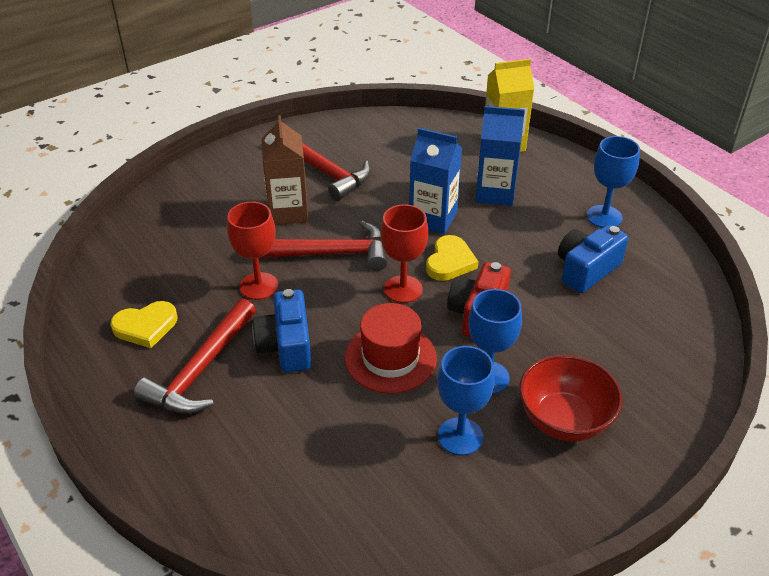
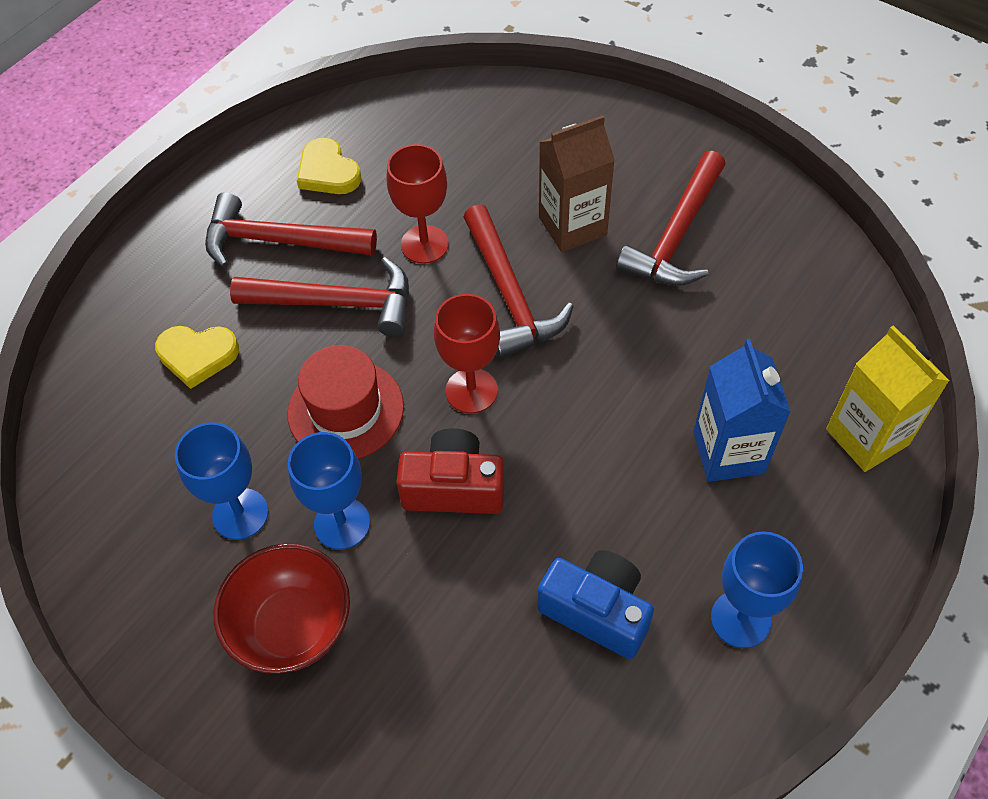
camera: 75 degrees right, 15 degrees up
blue camera [252,289,311,372] -> red hammer [230,257,409,337]
blue carton [409,128,462,234] -> none
yellow heart [426,235,479,281] -> yellow heart moved to [155,326,239,389]

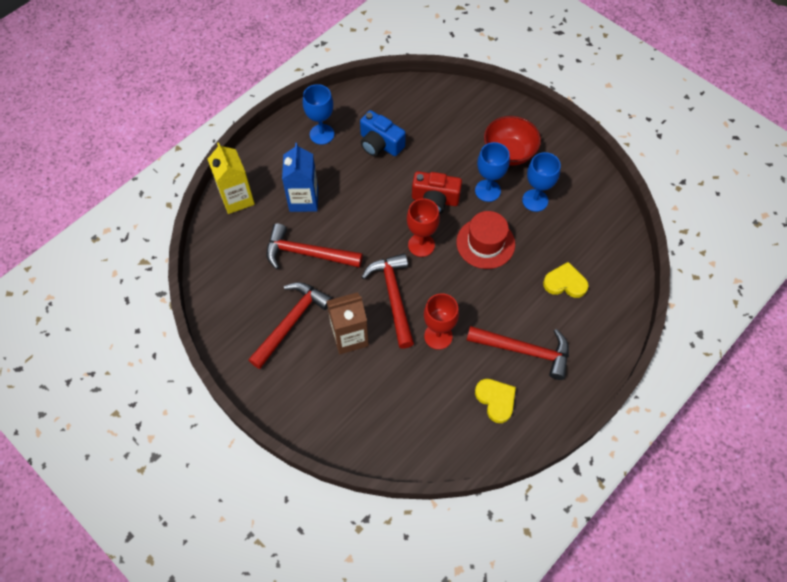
camera: 175 degrees left, 5 degrees up
red hammer [230,257,409,337] -> red hammer moved to [266,223,363,269]

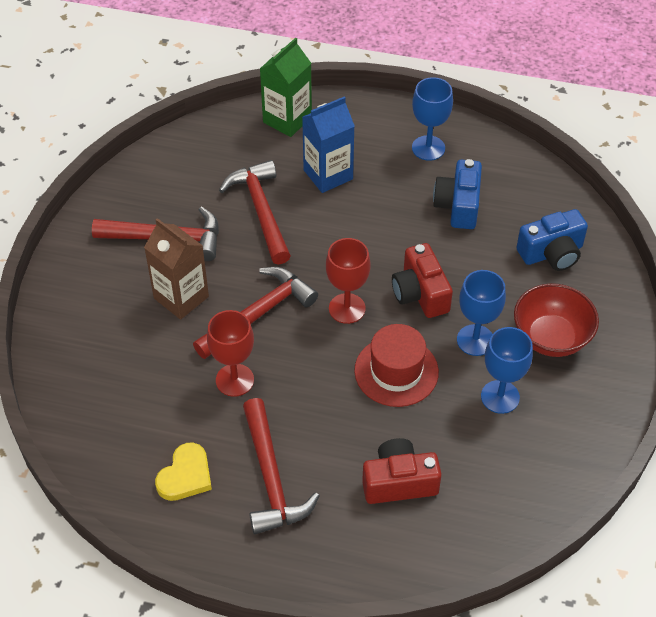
camera: 60 degrees right, 10 degrees down
yellow carton [208,142,255,214] -> green carton [260,38,312,137]
yellow heart [543,262,589,298] -> red camera [362,438,442,504]
none -> blue camera [516,209,588,271]

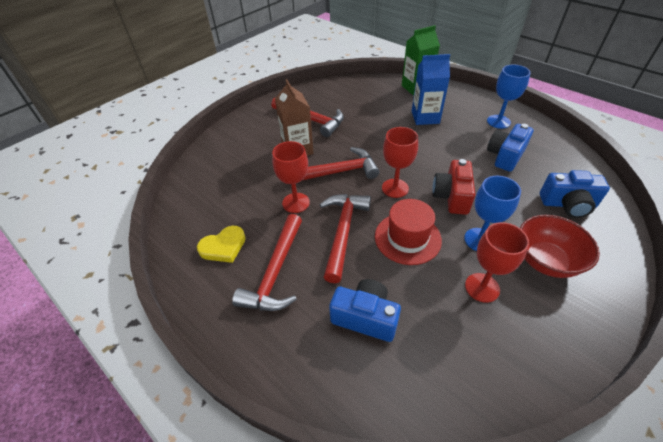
camera: 30 degrees right, 5 degrees down
red hammer [219,160,291,265] -> red hammer moved to [319,194,371,283]
red camera [362,438,442,504] -> blue camera [329,279,401,342]
blue goblet [481,327,533,414] -> red goblet [465,222,529,303]

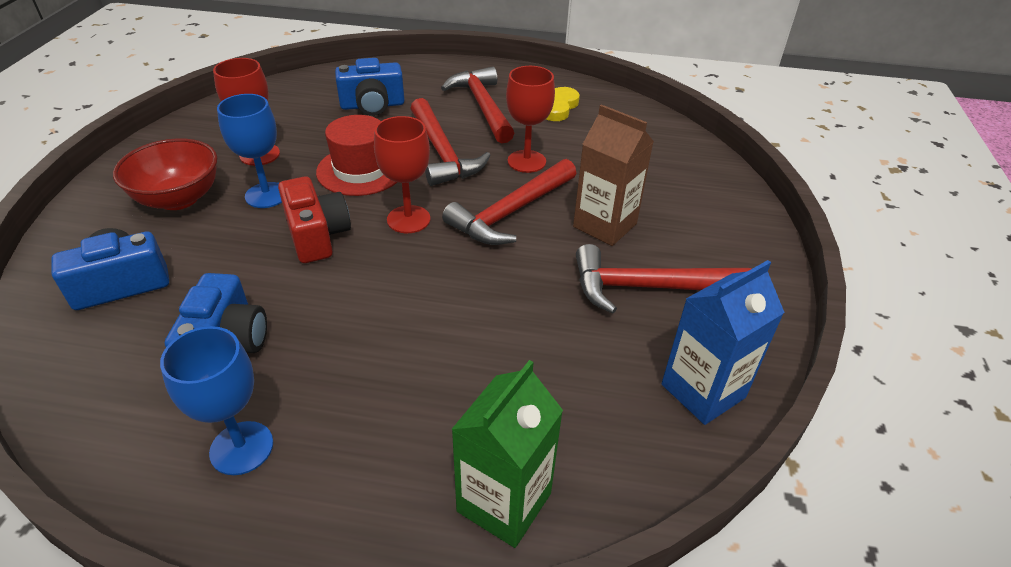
camera: 145 degrees right, 5 degrees down
blue carton [412,54,450,125] -> blue carton moved to [661,260,785,425]

